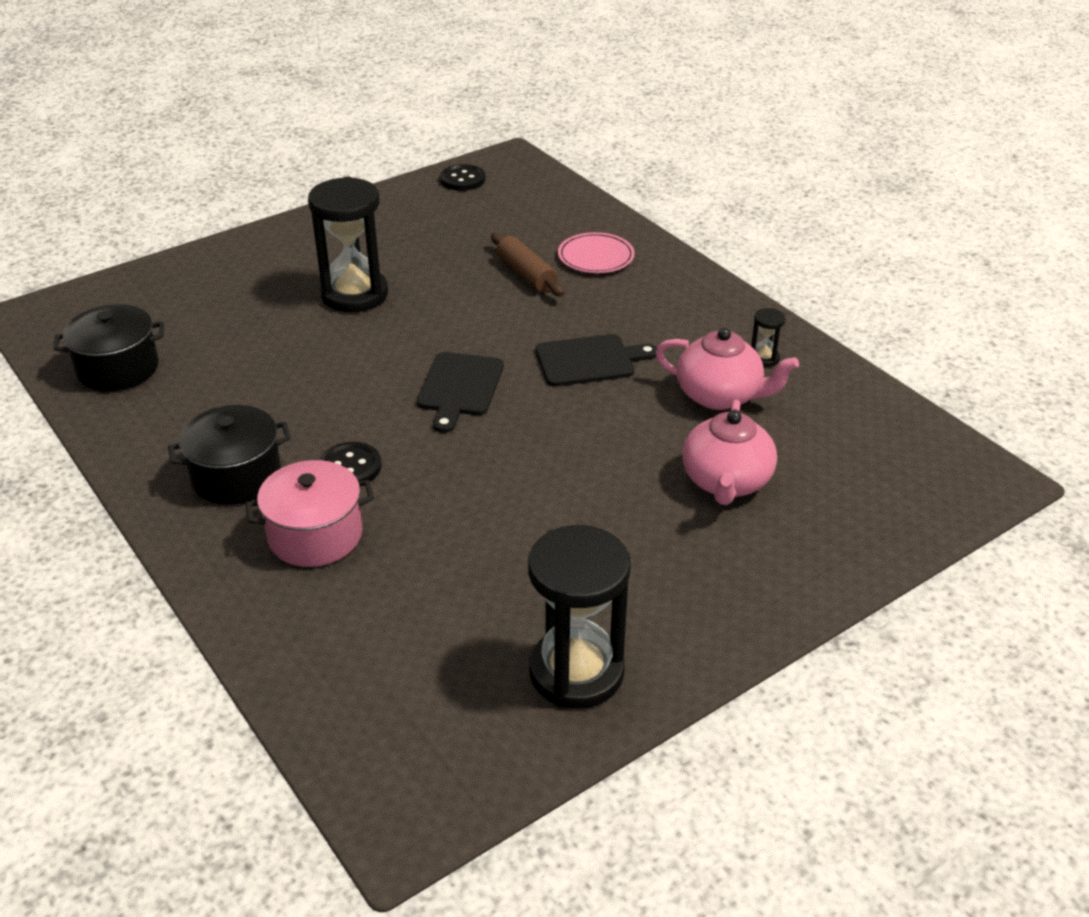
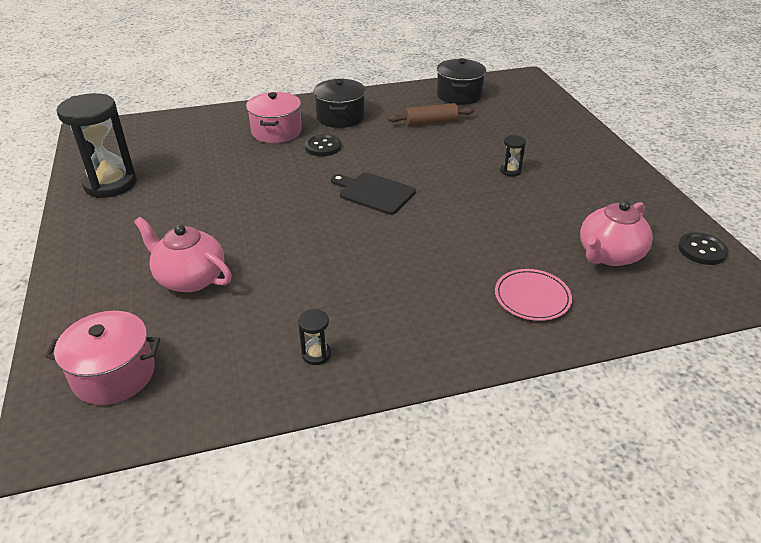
camera: 110 degrees right, 0 degrees up
black hourglass [308,177,388,312] -> black hourglass [500,135,526,176], size x0.42
brown rolling pin [491,233,564,296] -> brown rolling pin moved to [388,103,475,126]
black cutting board [536,334,657,387] -> none
pink teapot [655,328,799,410] -> pink teapot moved to [580,200,653,266]
none -> pink pot [45,311,160,405]

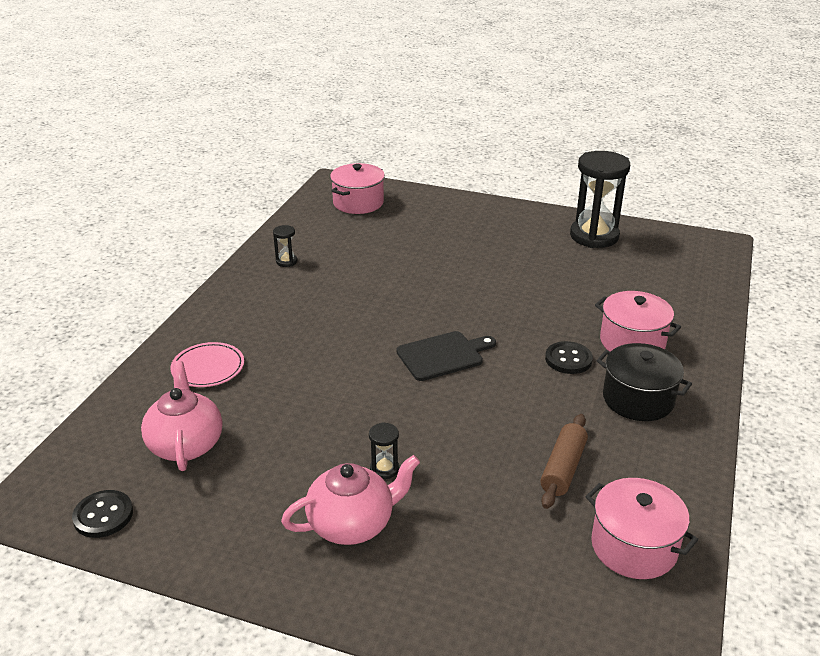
camera: 125 degrees right, 5 degrees down
pink teapot [134,217,232,292] -> pink teapot moved to [281,455,420,545]
black pot [437,58,486,105] -> pink pot [585,478,698,579]

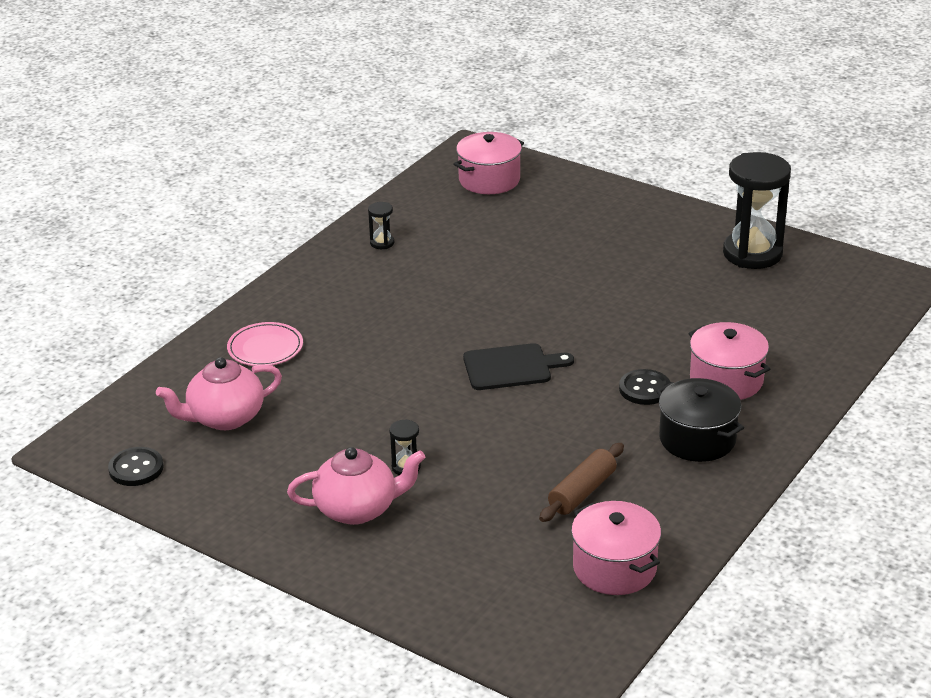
camera: 15 degrees right, 0 degrees up
pink teapot [141,361,223,471] -> pink teapot turned 120 degrees counterclockwise [156,357,282,430]

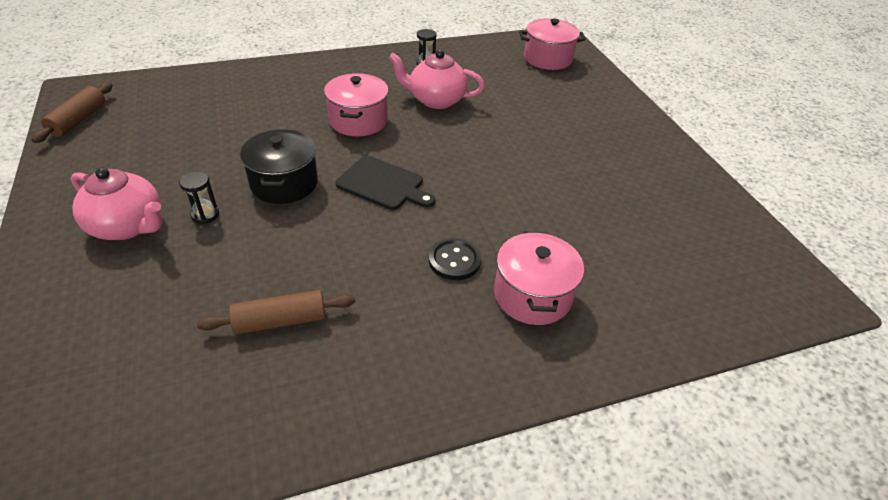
camera: 35 degrees right, 10 degrees up
black button [108,447,164,486] -> brown rolling pin [31,83,113,143]
pink teapot [156,357,282,430] -> pink teapot moved to [389,49,485,109]
pink plate [227,322,303,366] -> none
pink pot [571,501,661,595] -> pink pot moved to [324,73,389,136]
black pot [656,378,744,462] -> black pot moved to [240,129,318,204]
black hourglass [723,152,791,269] -> none

